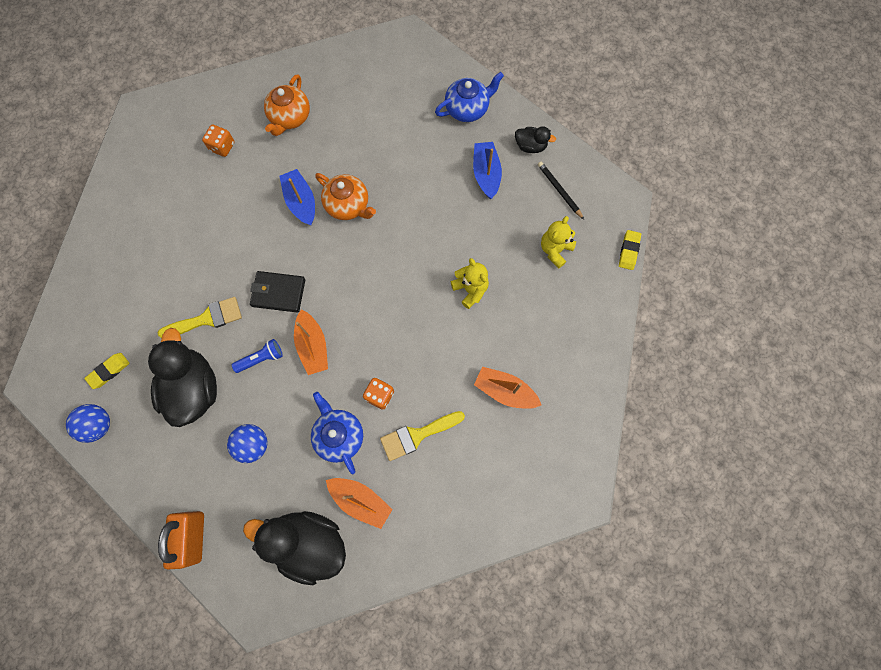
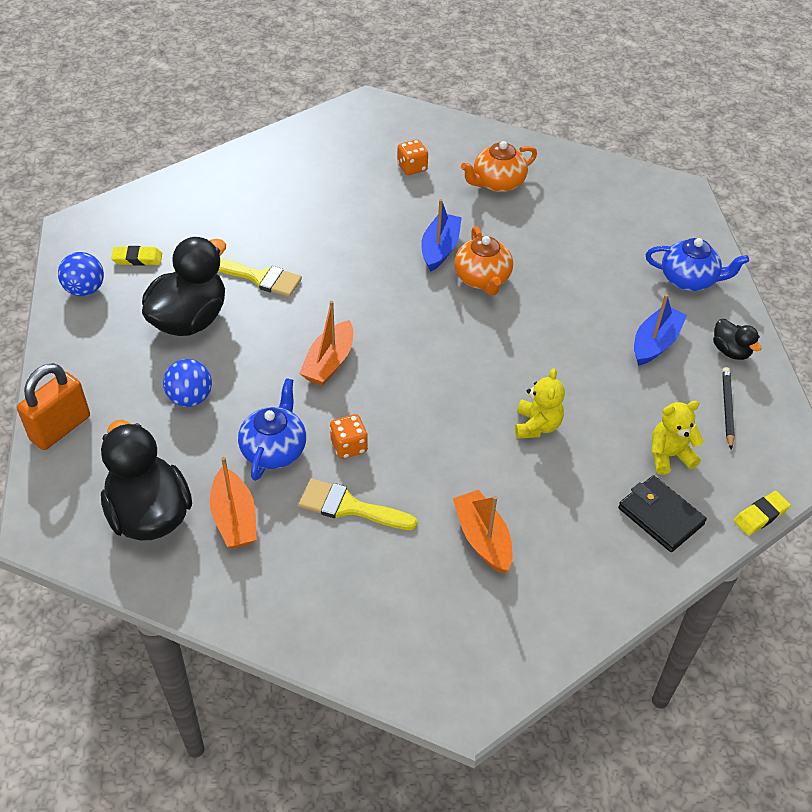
camera: 40 degrees right, 25 degrees down
blue flashlight [232,339,283,373] -> none
black wallet [250,271,305,313] -> black wallet moved to [618,475,707,552]

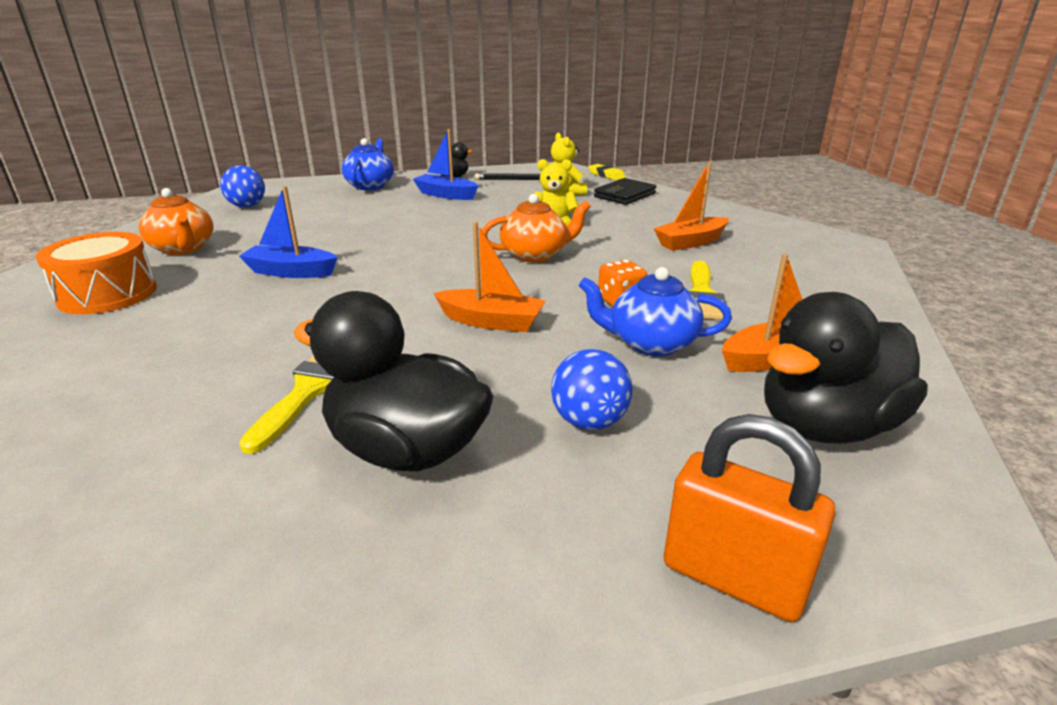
camera: 95 degrees left, 20 degrees down
blue ball [58,252,104,296] -> blue ball moved to [220,165,265,208]
yellow eraser [111,246,162,266] -> none
orange dice [397,139,428,175] -> orange drum [36,232,157,314]
orange teapot [454,226,513,295] -> orange teapot moved to [482,194,591,262]

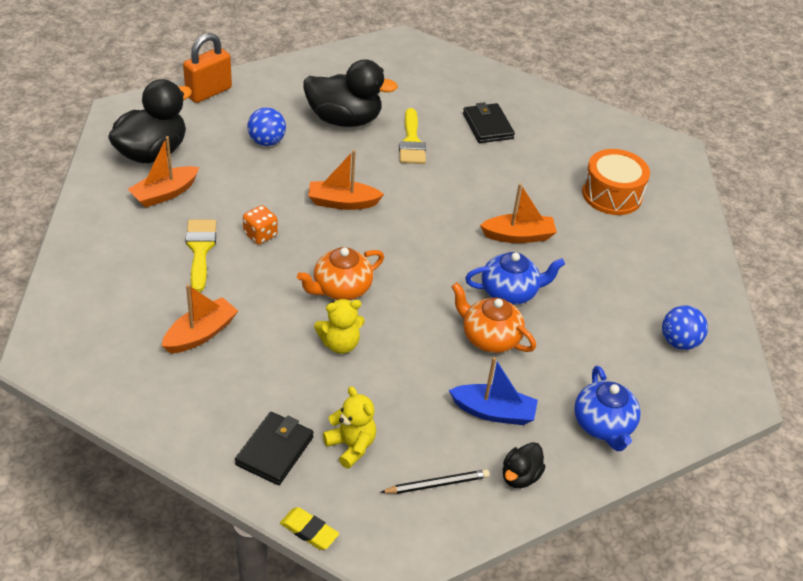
camera: 160 degrees right, 15 degrees up
orange teapot [139,188,213,255] -> orange teapot moved to [451,282,536,353]
blue boat [239,186,338,278] -> orange boat [480,183,557,243]
blue teapot [579,267,732,356] -> blue teapot moved to [465,252,565,305]
orange padlock [663,414,836,622] -> orange padlock turned 60 degrees counterclockwise [183,33,232,103]
none -> black wallet [463,102,515,143]

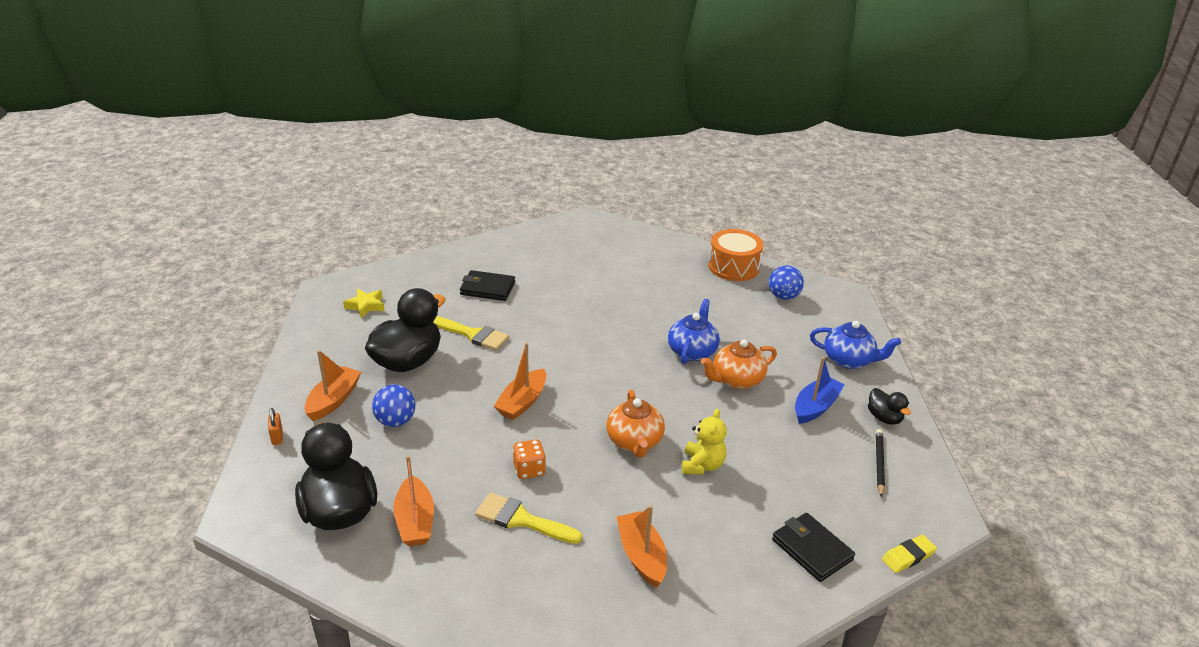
camera: 60 degrees left, 10 degrees down
orange padlock [183,33,232,103] -> orange padlock [268,408,283,445], size x0.45
yellow teddy bear [323,386,376,469] -> none
orange boat [480,183,557,243] -> orange boat moved to [304,350,361,421]
orange drum [582,149,650,215] -> orange drum moved to [708,229,764,281]
none -> yellow star [343,289,385,318]

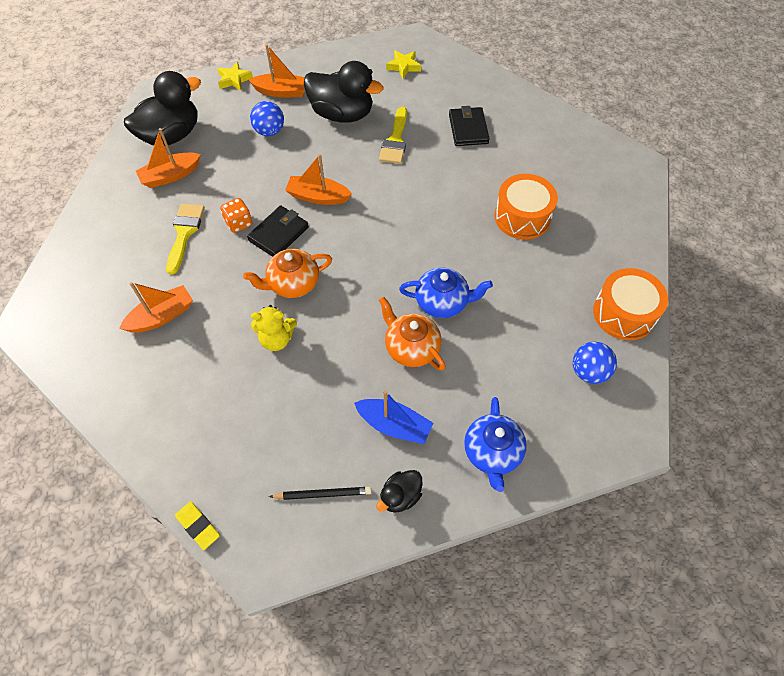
camera: 75 degrees right, 25 degrees up
orange padlock [268,408,283,445] -> yellow star [218,62,253,91]
black wallet [772,513,855,582] -> black wallet moved to [247,205,309,257]
none -> orange drum [494,174,558,240]

